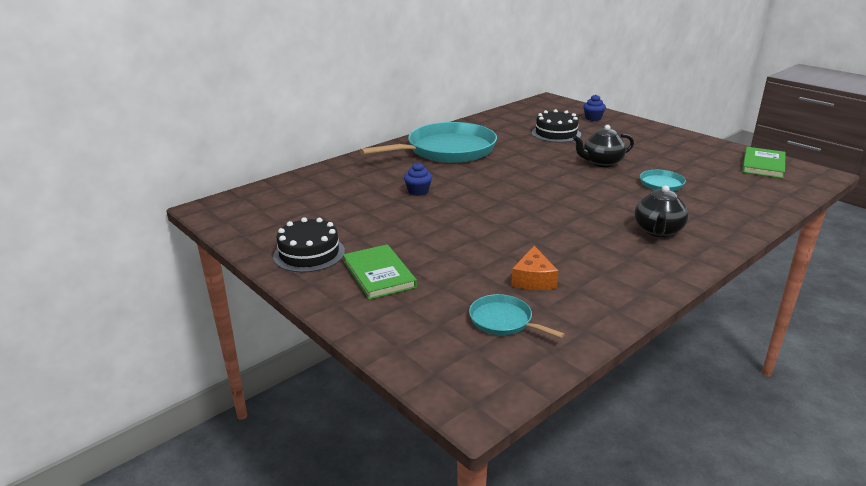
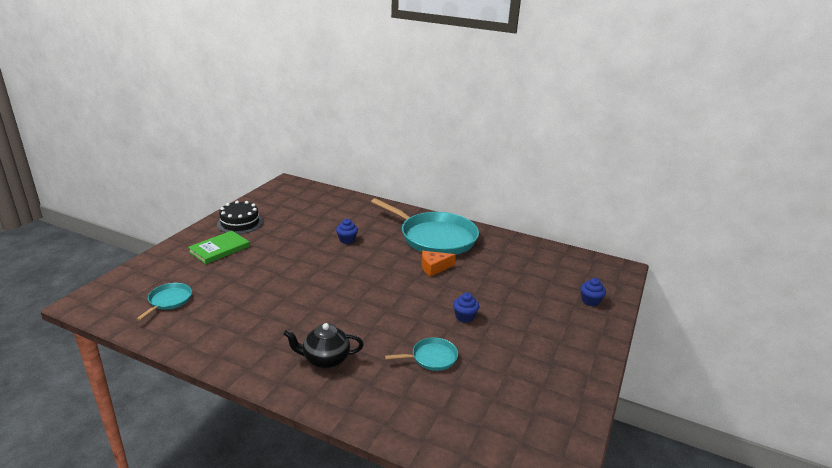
camera: 65 degrees right, 0 degrees up
orange cheese [511,246,559,290] -> orange cheese moved to [421,251,456,277]
black cake [532,109,581,142] -> none
black teapot [573,125,634,167] -> blue cupcake [453,292,479,323]
green book [742,147,786,178] -> none

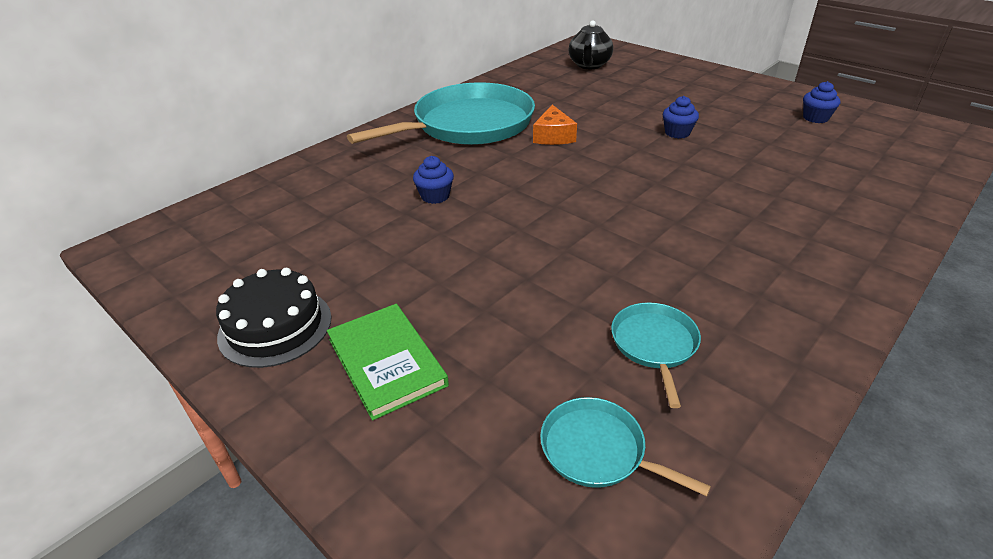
camera: 70 degrees left, 10 degrees up
black teapot [283,323,364,369] -> black teapot moved to [569,21,613,69]
turquoise pan [385,338,458,371] -> turquoise pan moved to [611,303,701,408]
blue cupcake [581,278,606,306] -> blue cupcake moved to [803,81,840,123]

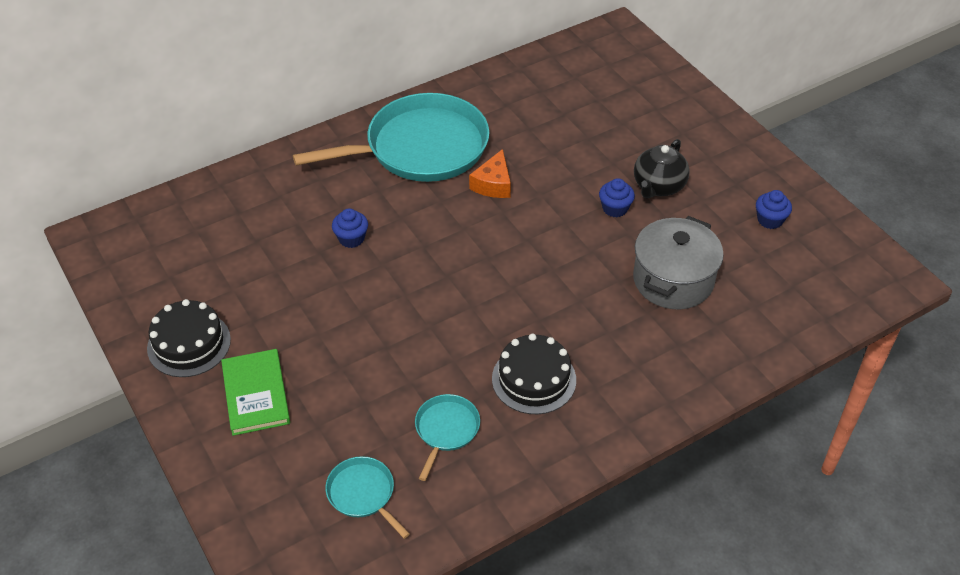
camera: 15 degrees right, 10 degrees up
black teapot [569,21,613,69] -> black teapot moved to [634,139,690,199]
none -> black cake [492,334,576,414]
none -> grey pot [633,216,724,309]

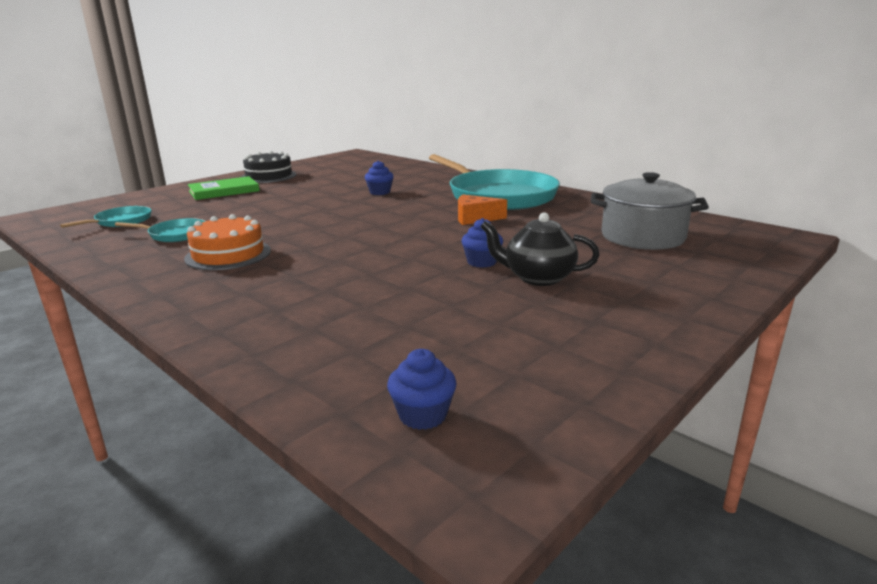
camera: 75 degrees right, 25 degrees down
black cake [492,334,576,414] -> orange cake [184,214,271,270]
grey pot [633,216,724,309] -> grey pot moved to [591,172,709,250]
blue cupcake [756,190,792,229] -> blue cupcake moved to [387,349,457,430]

